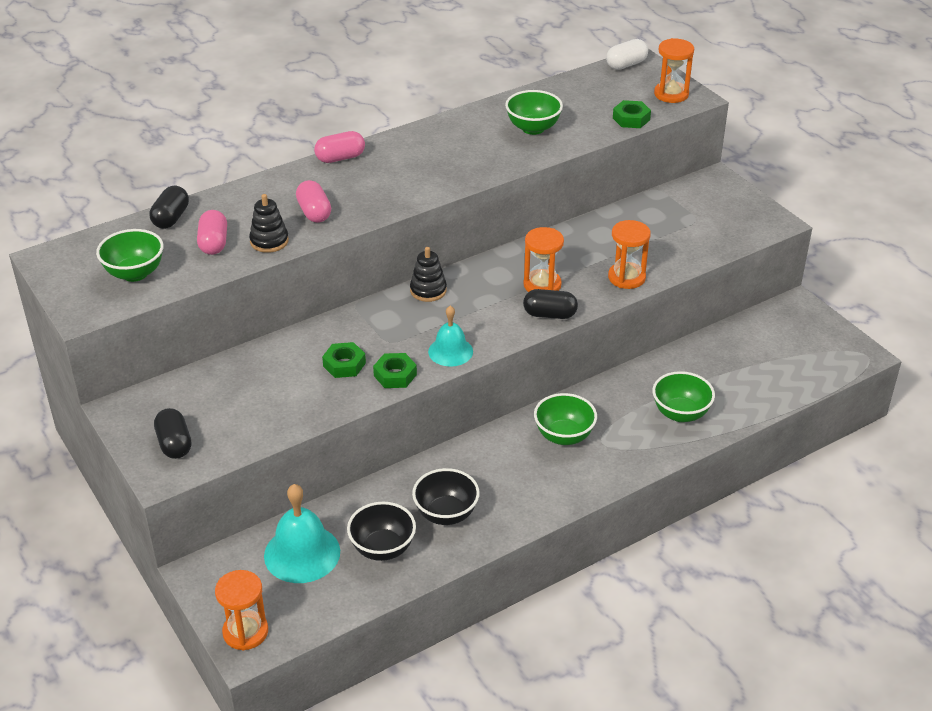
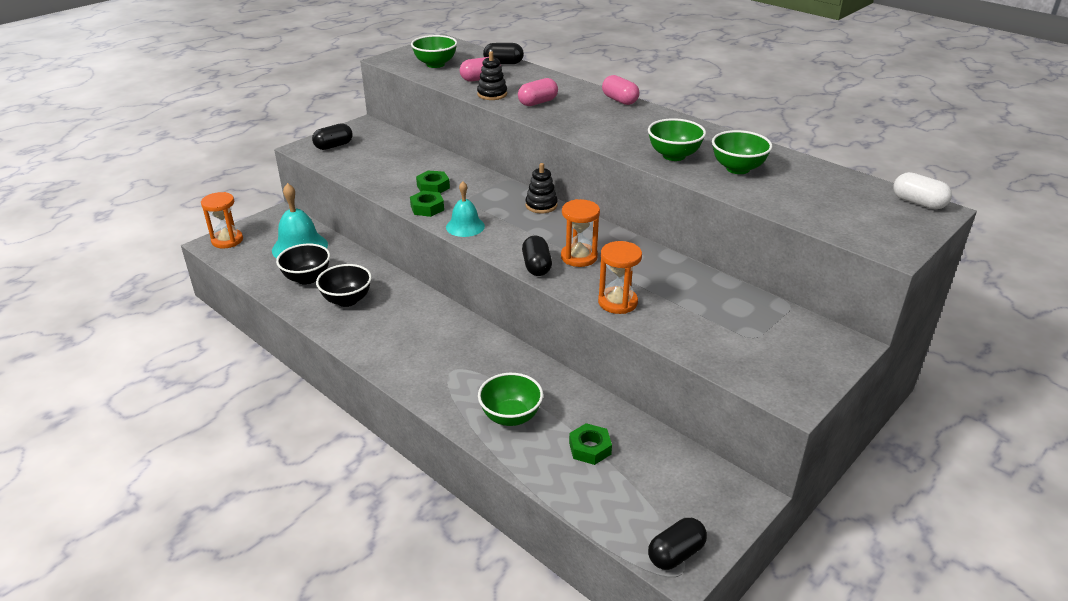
camera: 75 degrees right, 5 degrees down
green bowl [534,393,597,445] -> green bowl moved to [648,118,706,161]
green nut [613,100,651,128] -> green nut moved to [569,423,612,465]
orange hourglass [654,38,694,103] -> none
none -> black capsule [648,518,707,570]

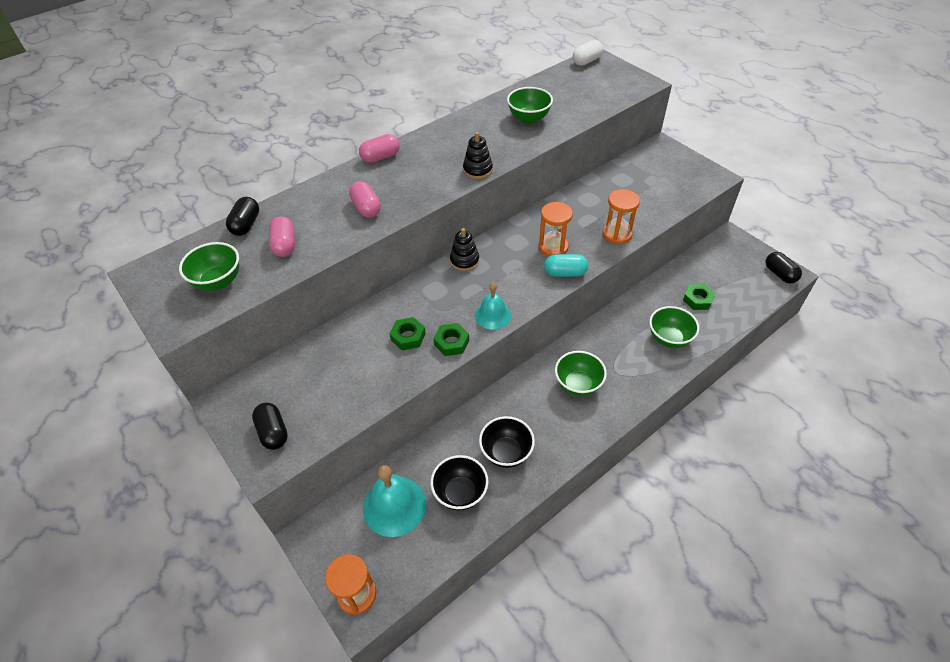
camera: 80 degrees left, 15 degrees up
black stacking toy [477,51,507,100] -> black stacking toy moved to [463,132,493,179]
black capsule [522,236,552,276] -> turquoise capsule [544,254,588,277]
green bowl [648,118,706,161] -> green bowl moved to [555,351,607,396]

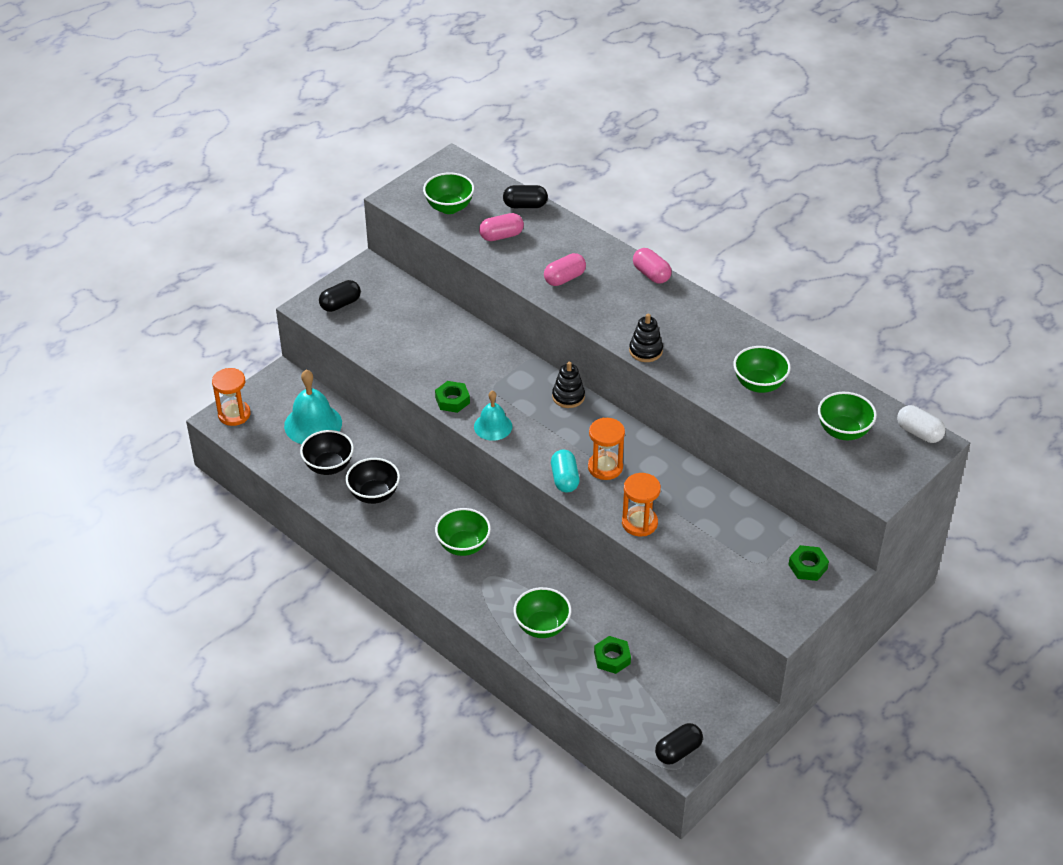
camera: 80 degrees right, 5 degrees down
green nut [390,317,426,351] -> green nut moved to [788,545,829,581]
none -> green bowl [818,392,877,440]

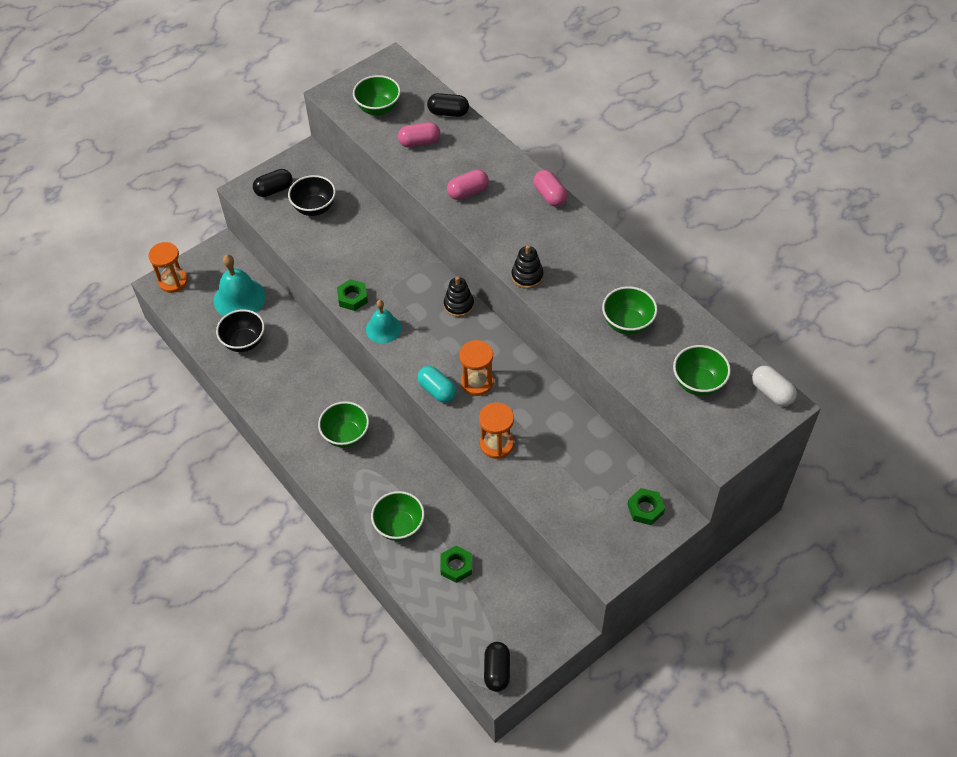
camera: 10 degrees right, 10 degrees up
black bowl [346,458,400,504] -> black bowl moved to [288,175,336,216]
turquoise capsule [551,450,580,492] -> turquoise capsule turned 45 degrees counterclockwise [417,366,457,403]
black capsule [655,723,703,764] -> black capsule turned 60 degrees counterclockwise [484,642,510,692]

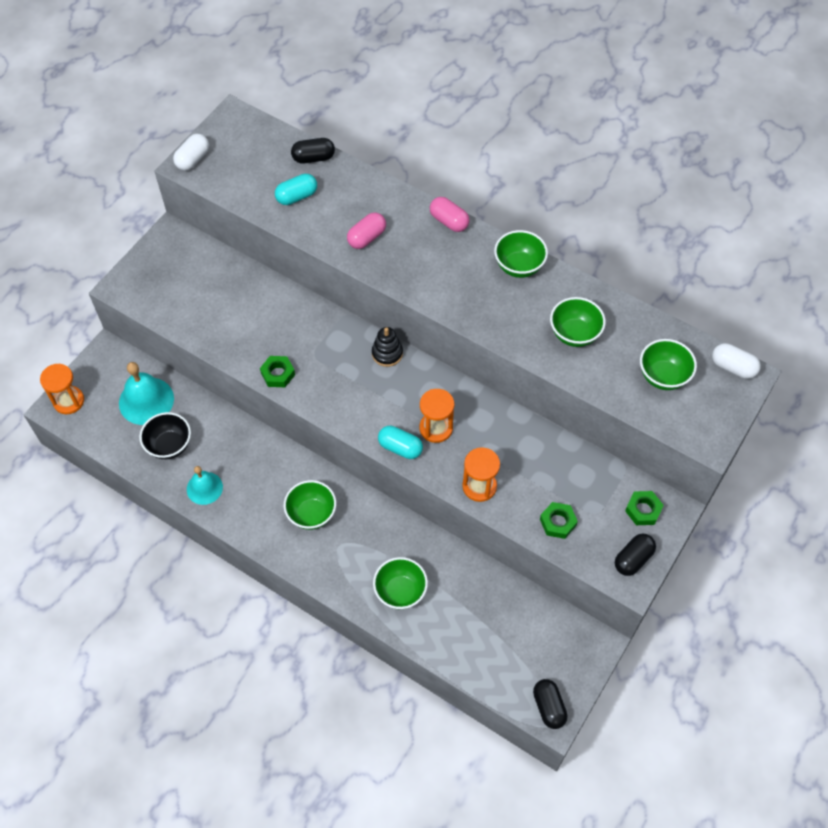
camera: 20 degrees left, 5 degrees up
black capsule [253,169,293,197] -> black capsule moved to [615,534,656,576]
black bowl [288,175,336,216] -> none
green bowl [353,75,401,116] -> green bowl moved to [494,230,548,278]
turquoise bell [366,300,402,343] -> turquoise bell moved to [187,466,223,505]
pink capsule [398,122,440,147] -> turquoise capsule [275,174,317,205]
green nut [440,546,472,583] -> green nut moved to [540,502,578,539]
black stacking toy [511,245,543,289] -> none
none -> white capsule [173,134,209,171]

